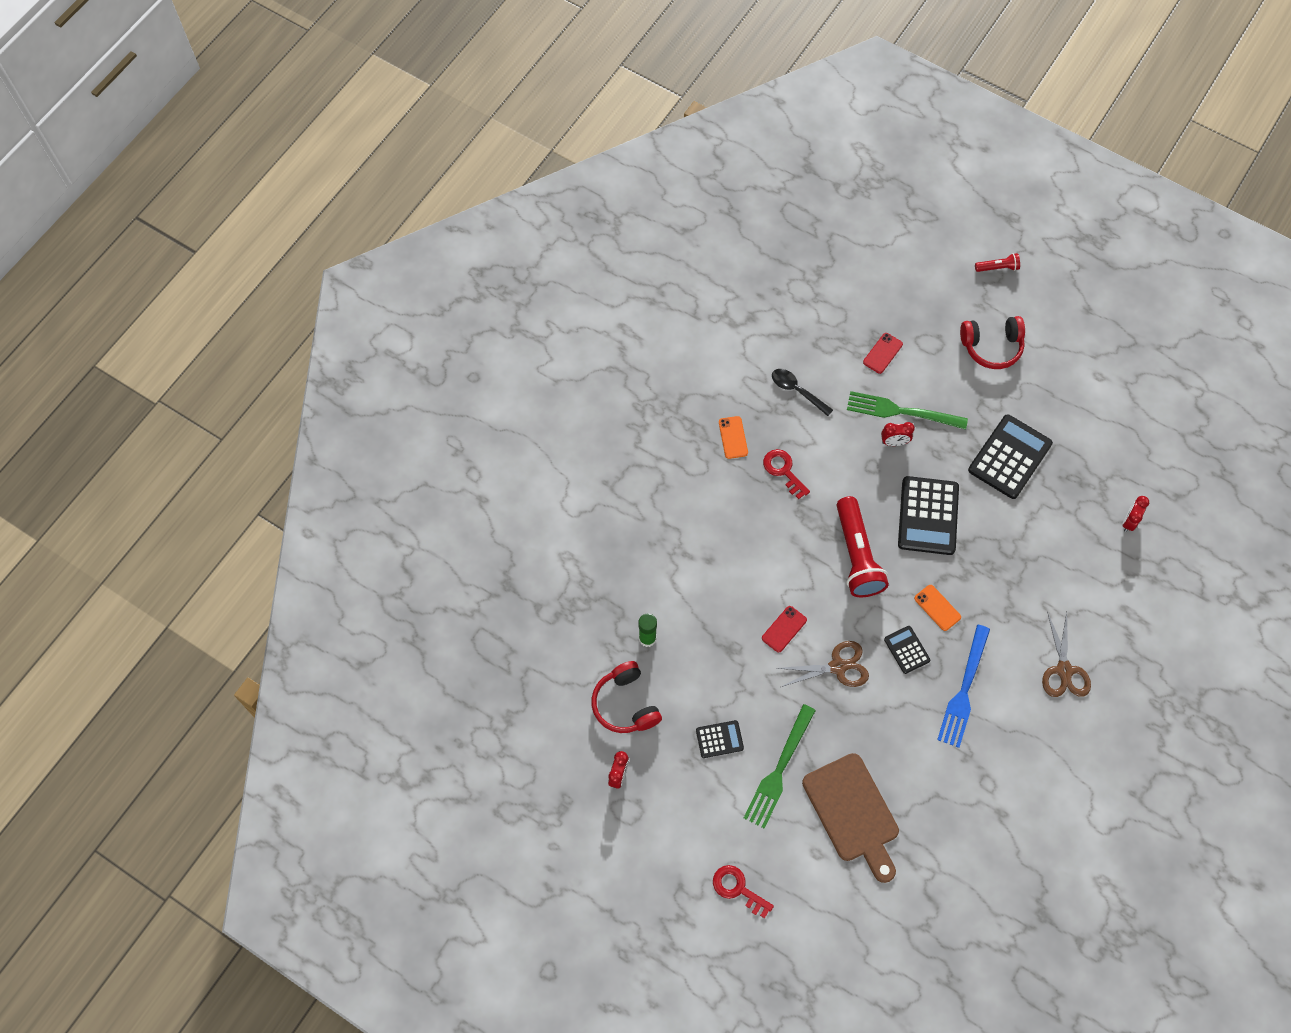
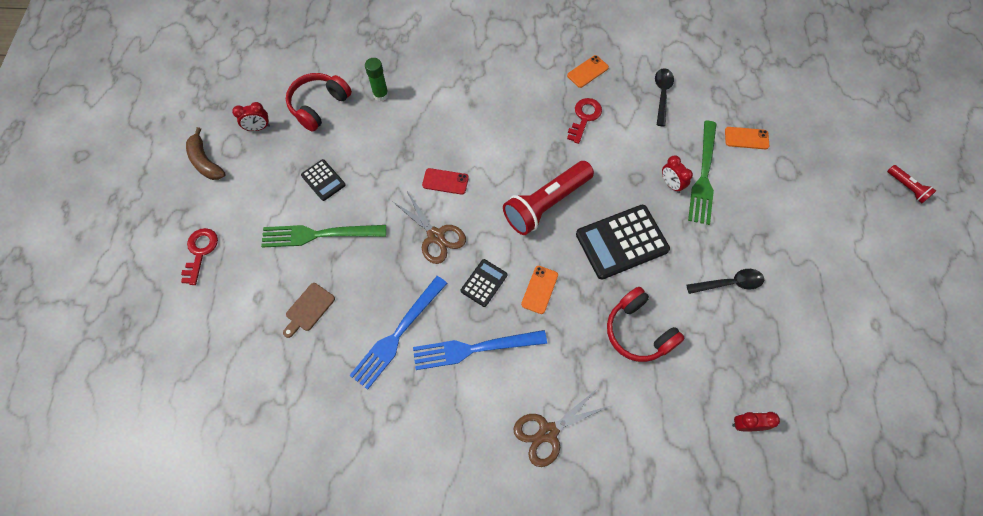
camera: 60 degrees right, 0 degrees up
brown cutting board [802,753,899,883] -> brown cutting board [283,283,335,338], size x0.48
green fork [847,391,968,430] -> green fork turned 150 degrees counterclockwise [688,121,717,225]
red phone [863,333,903,374] -> orange phone [725,127,769,149]
red headphones [960,316,1025,369] -> red headphones moved to [607,287,685,362]
black calculator [968,414,1053,499] -> black spoon [686,269,764,294]
none -> brown banana [186,127,226,180]
none -> blue fork [350,276,447,390]

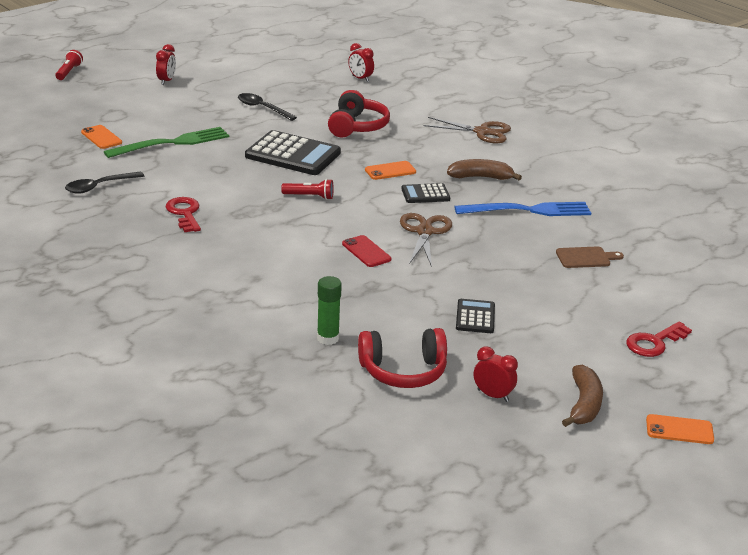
camera: 135 degrees left, 35 degrees down
green fork [261,225,386,248] -> none
blue fork [413,330,547,370] -> brown banana [447,159,522,180]
red flashlight [503,161,594,235] -> red flashlight [281,179,334,200], size x0.46
orange phone [567,55,609,88] -> orange phone moved to [646,414,714,444]
red key [567,98,602,144] -> red key turned 90 degrees clockwise [166,197,201,232]
red clock [662,156,693,193] -> red clock moved to [156,44,176,85]

